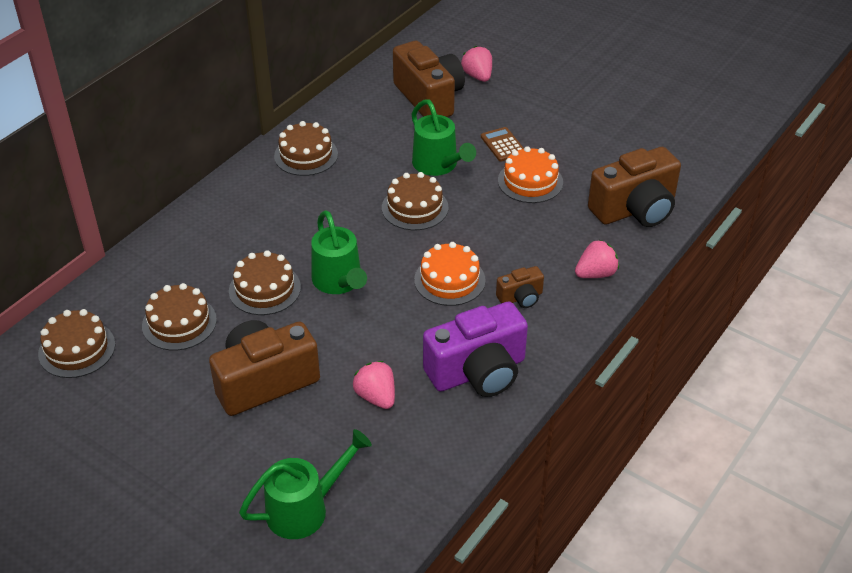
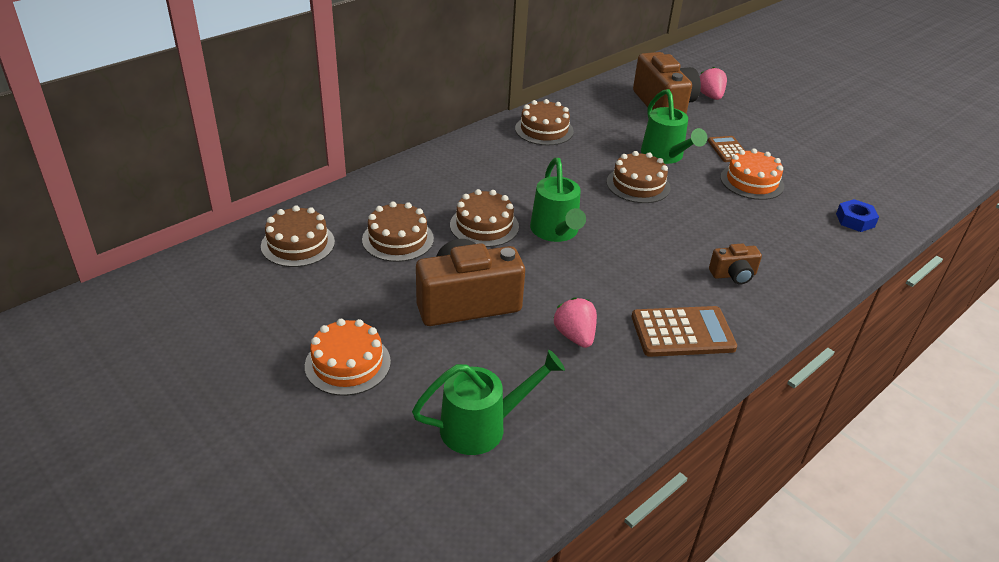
camera: 10 degrees right, 5 degrees down
orange cake [414,242,486,306] -> orange cake moved to [305,319,391,396]
purple camera [423,302,528,397] -> brown calculator [632,306,737,357]
pink strawberry [575,240,619,278] -> none
brown camera [588,147,681,227] -> blue nut [836,199,879,232]

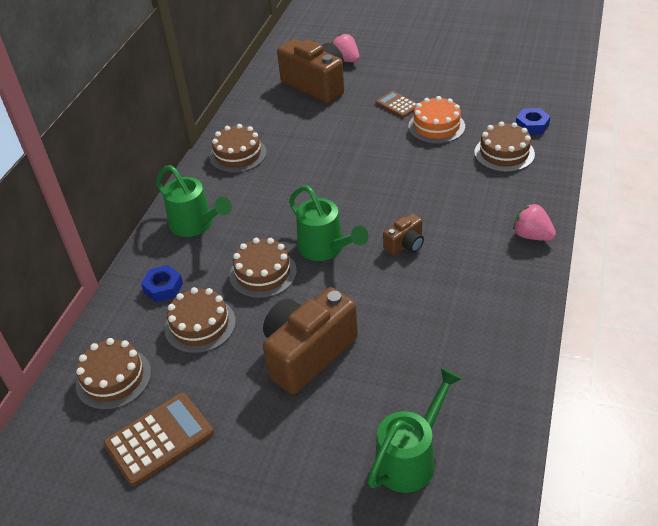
camera: 25 degrees left, 5 degrees up
orange cake [305,319,391,396] -> none
pink strawberry [554,297,597,348] -> pink strawberry moved to [513,204,556,241]
brown cake [607,151,671,203] -> brown cake moved to [474,121,535,172]
brown calculator [632,306,737,357] -> brown calculator moved to [103,393,214,486]
green watering can [641,89,707,164] -> green watering can moved to [156,165,232,237]
brown camera [709,243,762,284] -> brown camera moved to [383,213,424,256]
none -> blue nut [141,265,183,302]

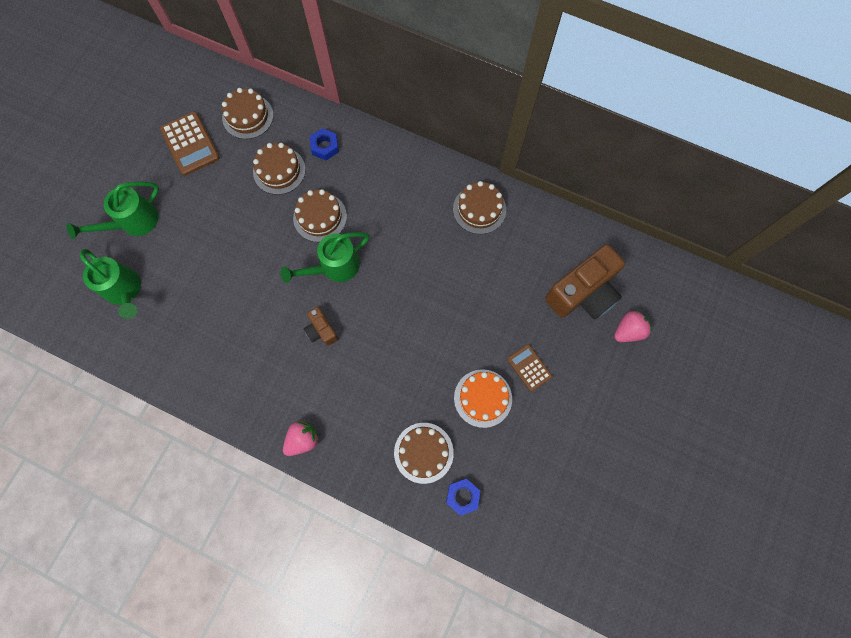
camera: 95 degrees right, 30 degrees up
green watering can [156,165,232,237] -> green watering can moved to [67,182,159,239]
brown camera [263,287,358,394] -> none
brown calculator [376,91,417,118] -> brown calculator turned 90 degrees counterclockwise [507,344,552,392]

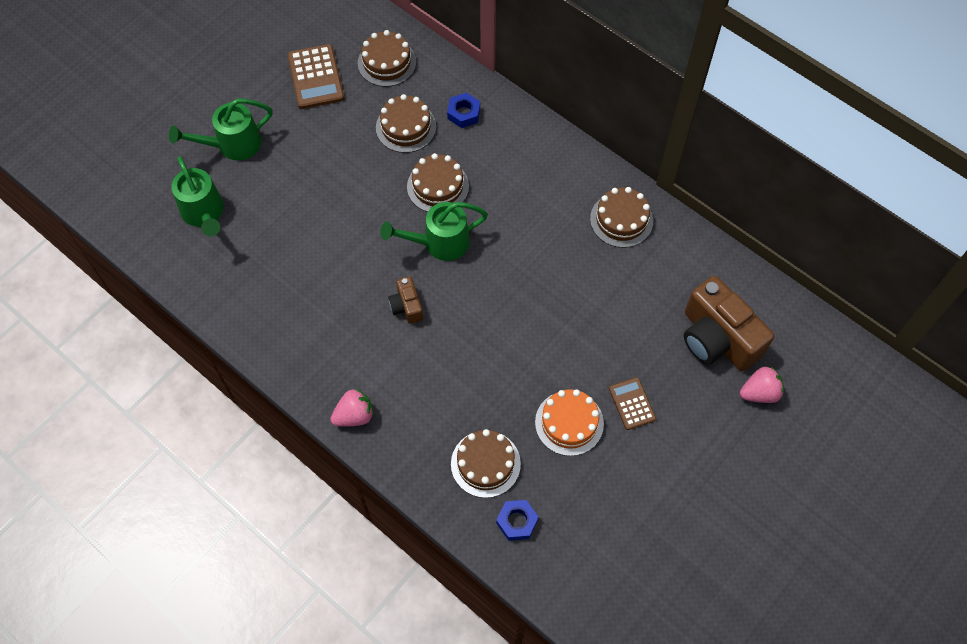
camera: 15 degrees right, 10 degrees down
brown camera [545,244,625,320] -> brown camera turned 75 degrees clockwise [684,276,774,371]

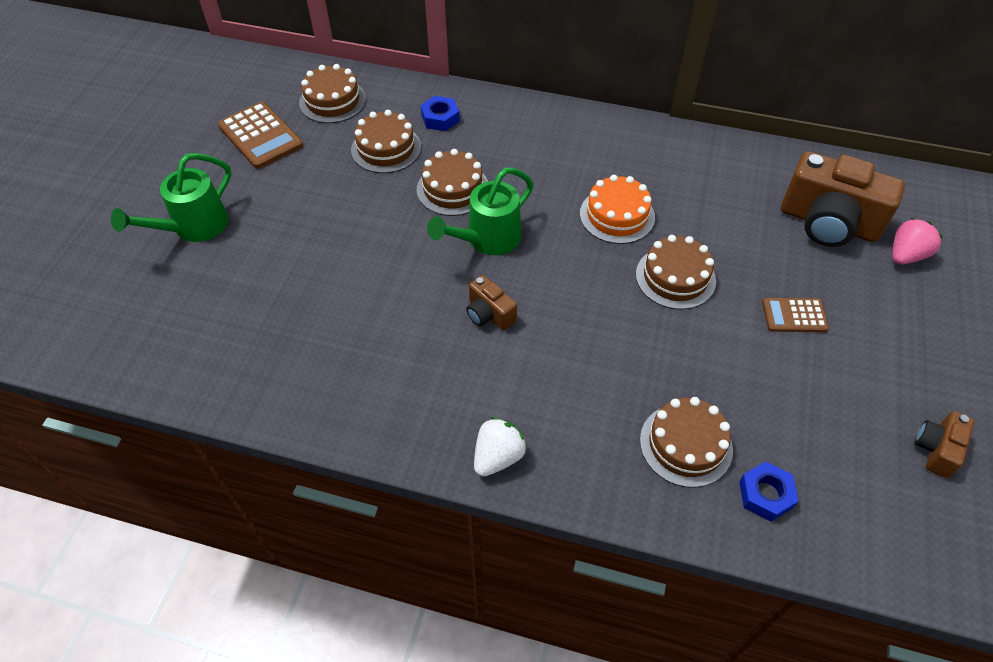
camera: 25 degrees left, 10 degrees down
green watering can [171,156,224,236] -> none
pink strawberry [330,389,374,426] -> white strawberry [474,417,527,477]
orange cake [535,389,604,456] -> orange cake moved to [580,175,655,244]
brown cake [590,187,653,248] -> brown cake moved to [636,235,716,310]
brown calculator [609,377,656,430] -> brown calculator turned 45 degrees counterclockwise [762,298,829,332]
none -> brown camera [915,411,975,478]

